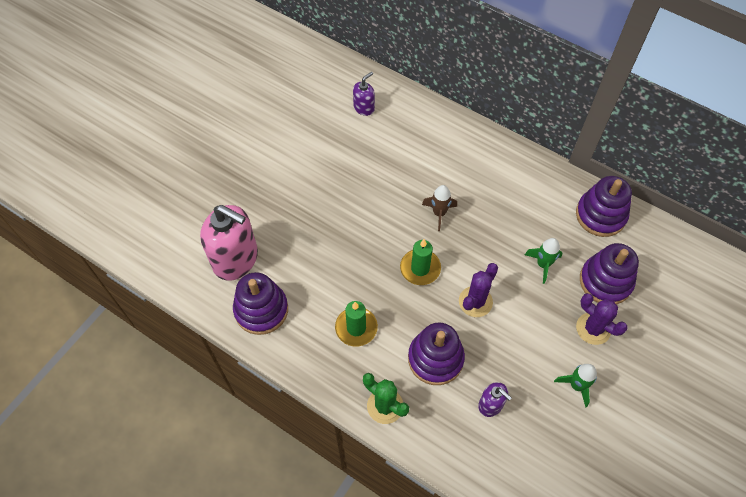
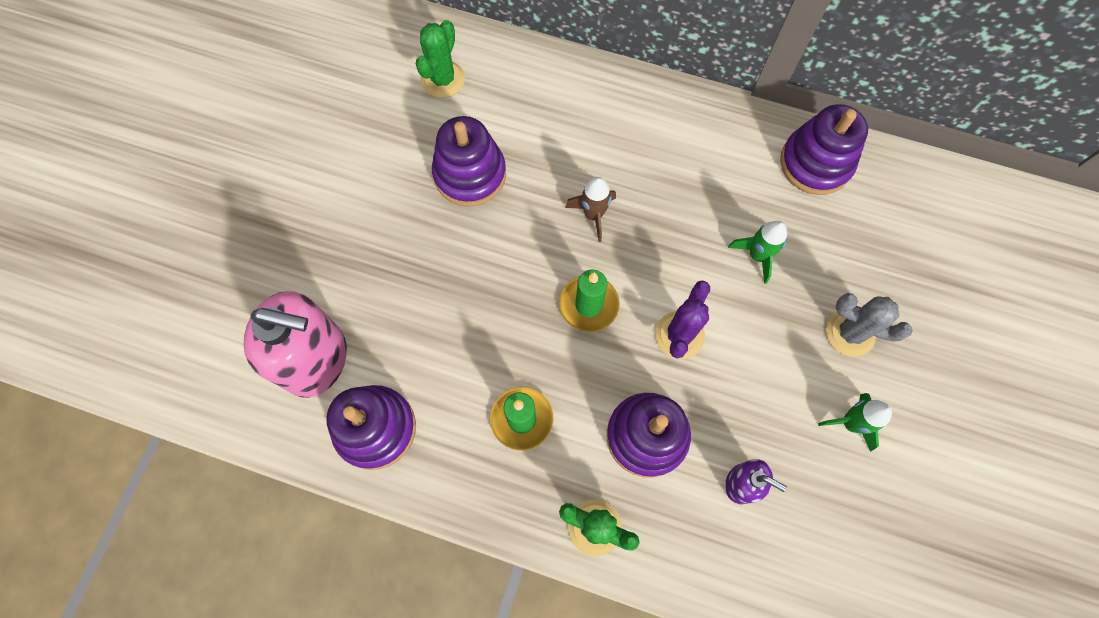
camera: 15 degrees left, 10 degrees up
purple soap dispenser [353,72,375,116] -> green cactus [416,20,465,98]
purple cactus [576,293,628,345] -> grey cactus [826,293,913,357]
purple stacking toy [580,243,639,305] -> purple stacking toy moved to [432,116,506,207]

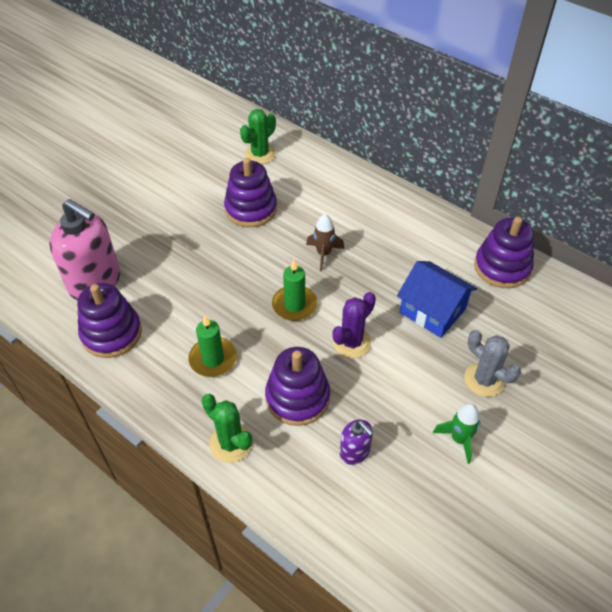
camera: 20 degrees right, 20 degrees down
green rocket [728,221,787,284] -> blue house [397,261,477,338]

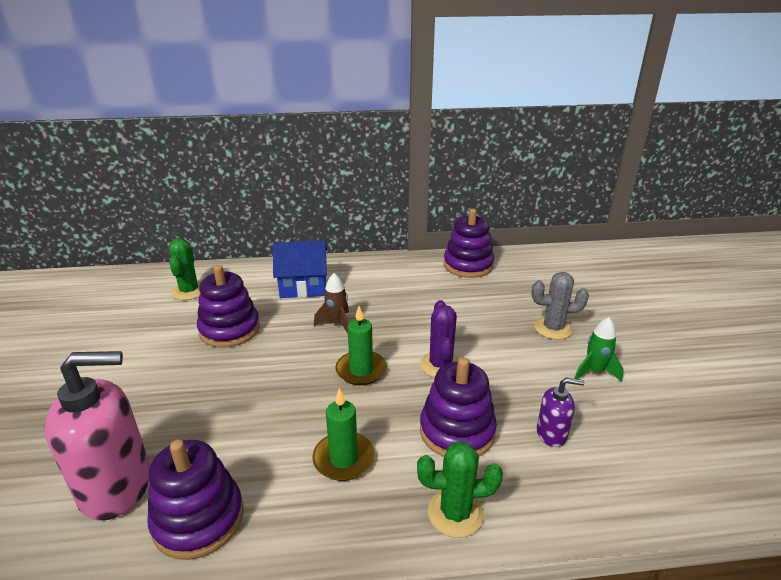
camera: 45 degrees left, 20 degrees down
blue house [397,261,477,338] -> blue house moved to [273,241,327,298]

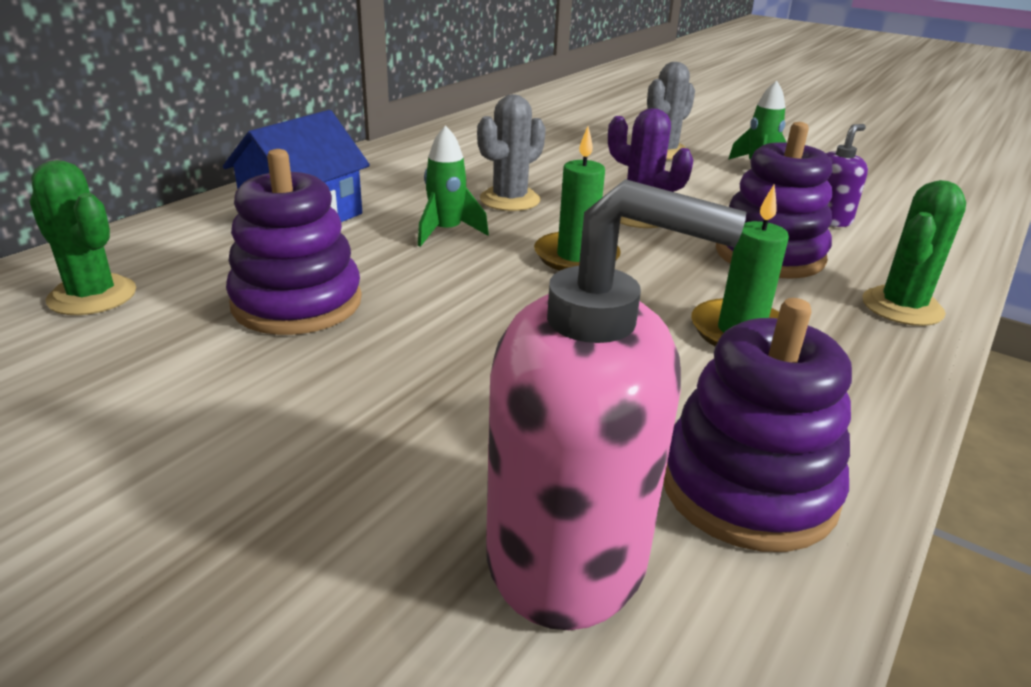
camera: 50 degrees left, 0 degrees up
pink soap dispenser [44,351,150,521] -> pink soap dispenser turned 75 degrees clockwise [486,179,746,630]
brown rocket [314,273,349,334] -> green rocket [418,125,489,247]
purple stacking toy [444,209,494,278] -> none
none -> grey cactus [477,94,546,211]

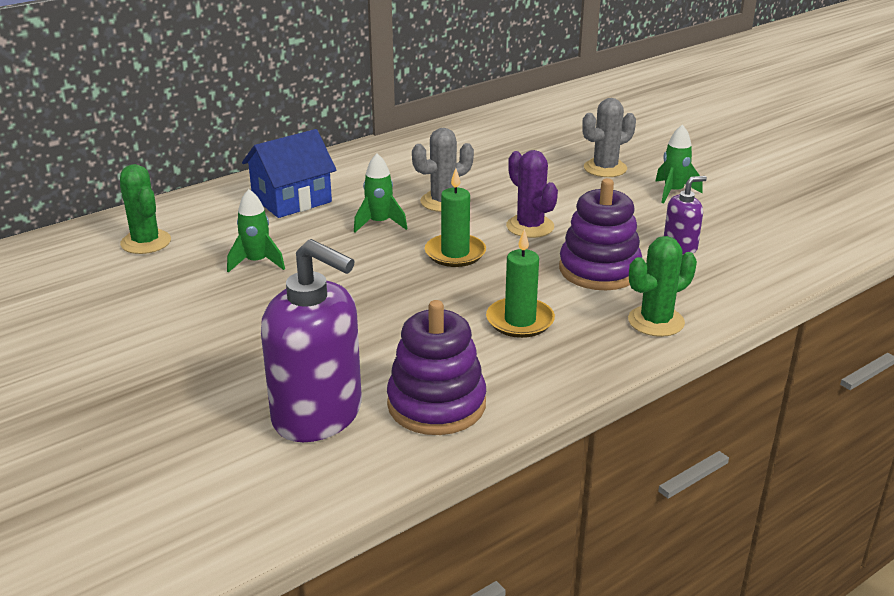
camera: 20 degrees right, 0 degrees up
purple stacking toy [226,149,362,335] -> green rocket [227,189,285,273]
pink soap dispenser [486,179,746,630] -> purple soap dispenser [261,239,362,442]

